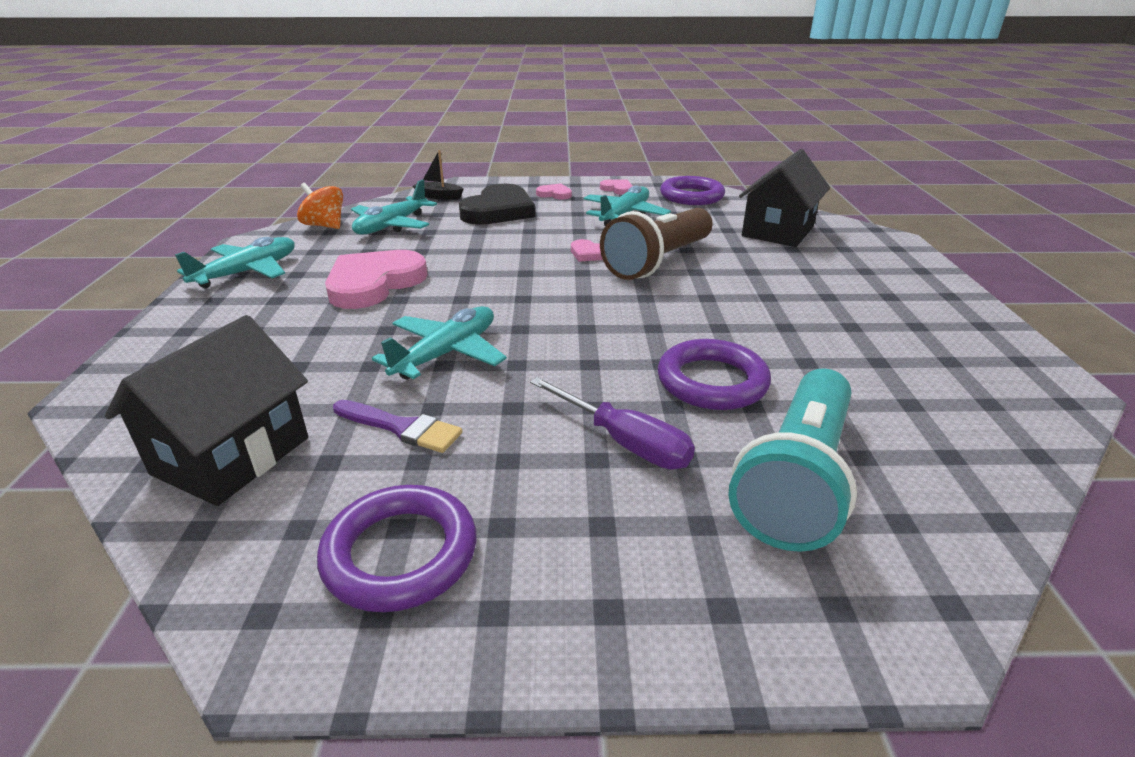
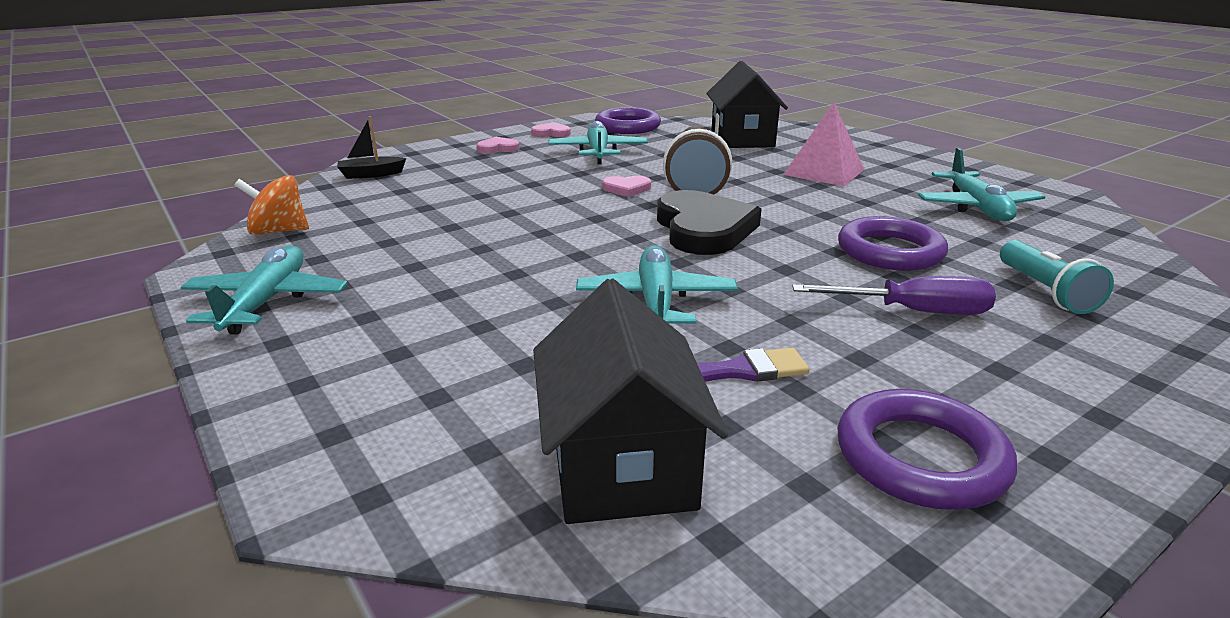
camera: 35 degrees left, 5 degrees down
pink heart [325,250,428,309] -> none
turquoise plane [351,180,437,234] -> turquoise plane moved to [918,148,1045,221]
black heart [459,184,535,225] -> black heart moved to [657,190,762,255]
turquoise flashlight [728,368,857,552] -> turquoise flashlight [1000,240,1114,314], size x0.58
none -> pink pyramid [783,102,865,186]

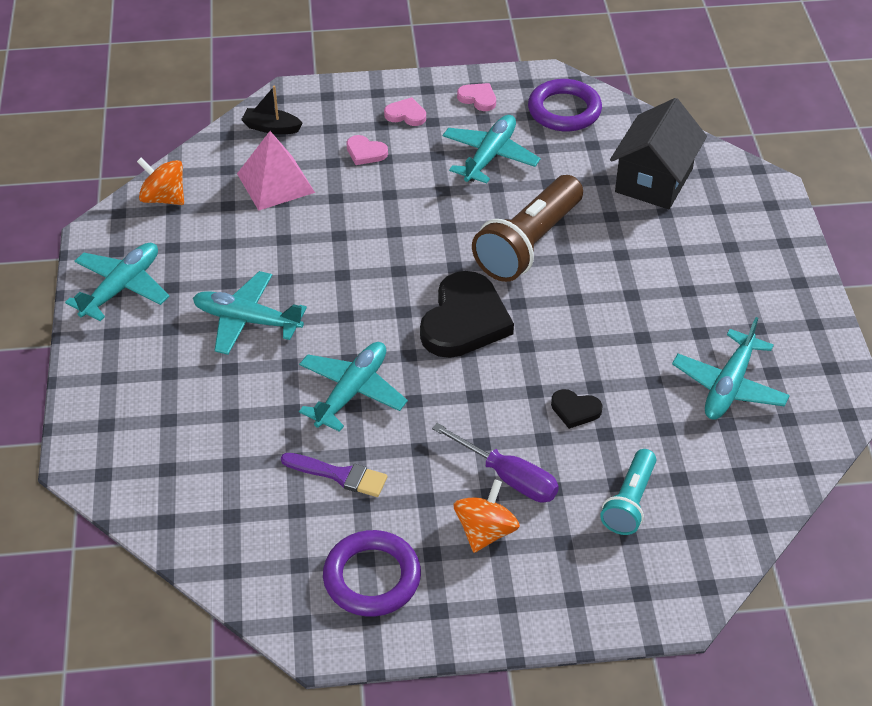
camera: 30 degrees right, 20 degrees up
black house [533,279,728,524] -> none
pink heart [602,176,651,197] -> pink heart moved to [346,135,388,165]
pink pyramid [783,102,865,186] -> pink pyramid moved to [237,131,315,211]
purple ring [838,216,948,271] -> black heart [551,389,603,429]
none -> turquoise plane [193,271,307,355]
none -> orange spinning top [454,479,520,553]

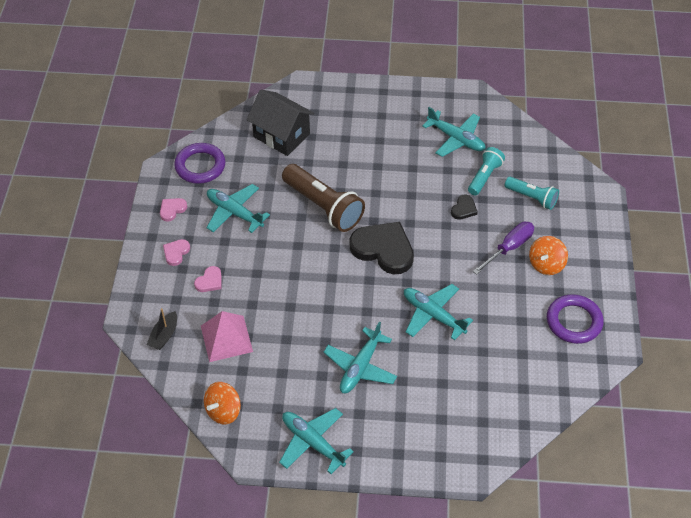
camera: 80 degrees left, 5 degrees up
purple brush [281,453,387,497] -> none
orange spinning top [454,479,520,553] -> orange spinning top turned 90 degrees counterclockwise [529,236,568,275]
none -> turquoise flashlight [468,147,505,196]

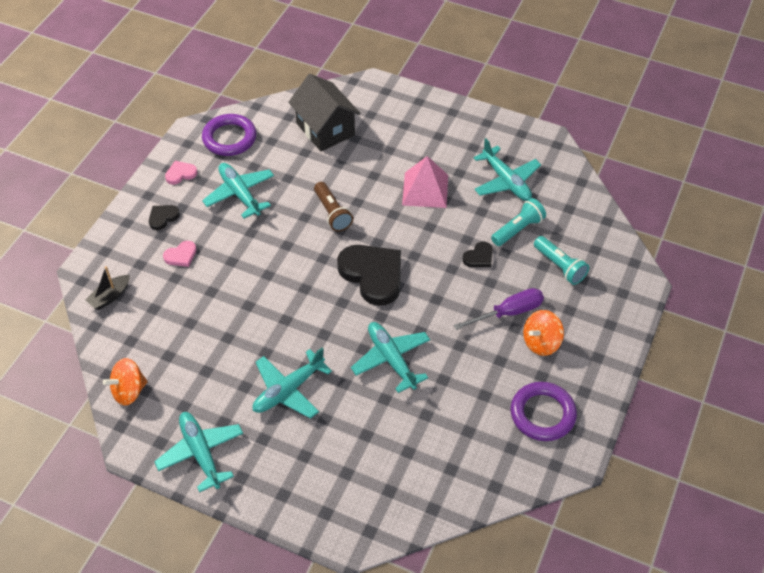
camera: 20 degrees right, 0 degrees up
pink heart [163,239,190,266] -> black heart [149,205,180,230]
pink pyramid [201,311,253,362] -> pink pyramid moved to [402,156,448,208]
brown flashlight [282,164,365,232] -> brown flashlight [314,182,353,232], size x0.58

